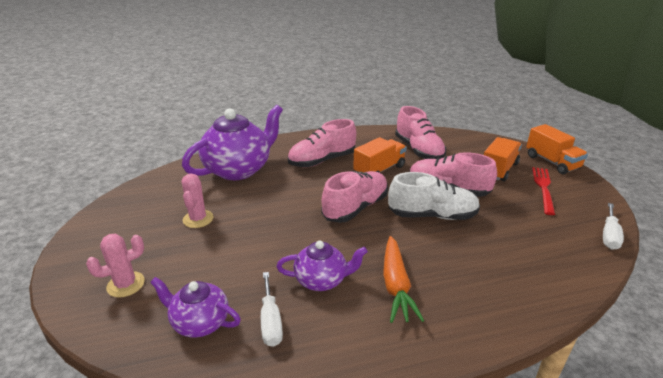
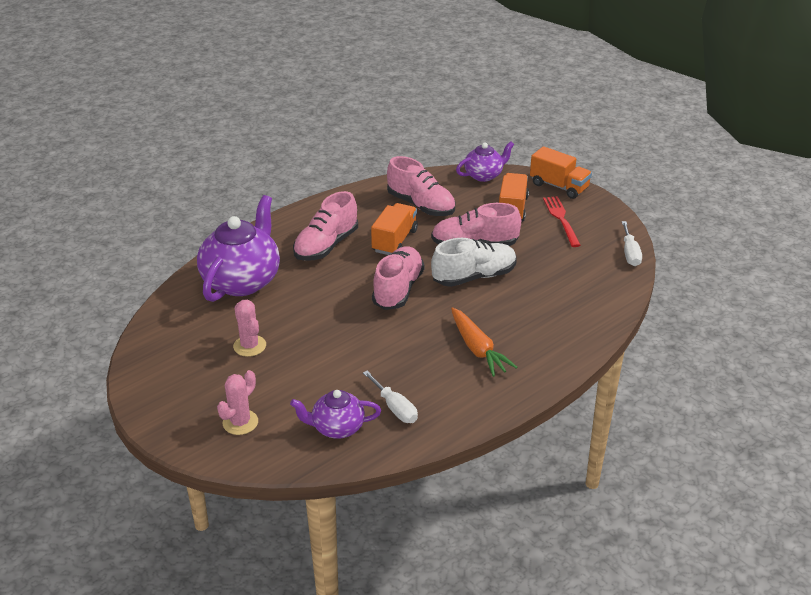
camera: 25 degrees left, 5 degrees up
purple teapot [277,241,368,291] -> purple teapot moved to [456,141,514,182]

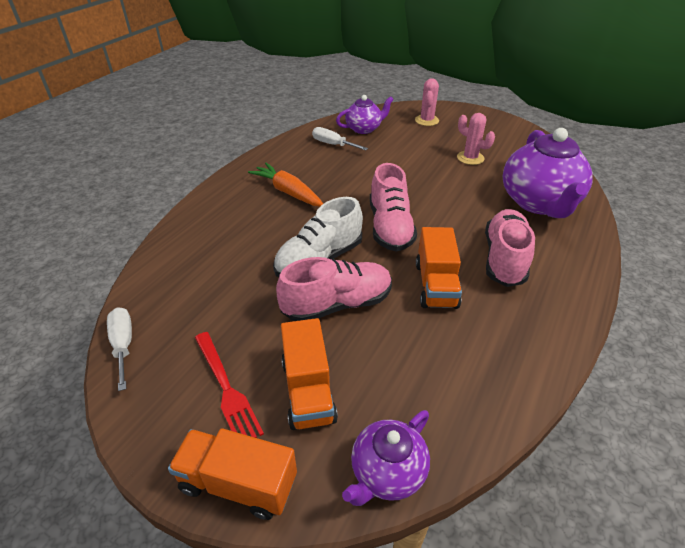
camera: 160 degrees right, 5 degrees up
pink shoe [387,156,455,216] -> none

